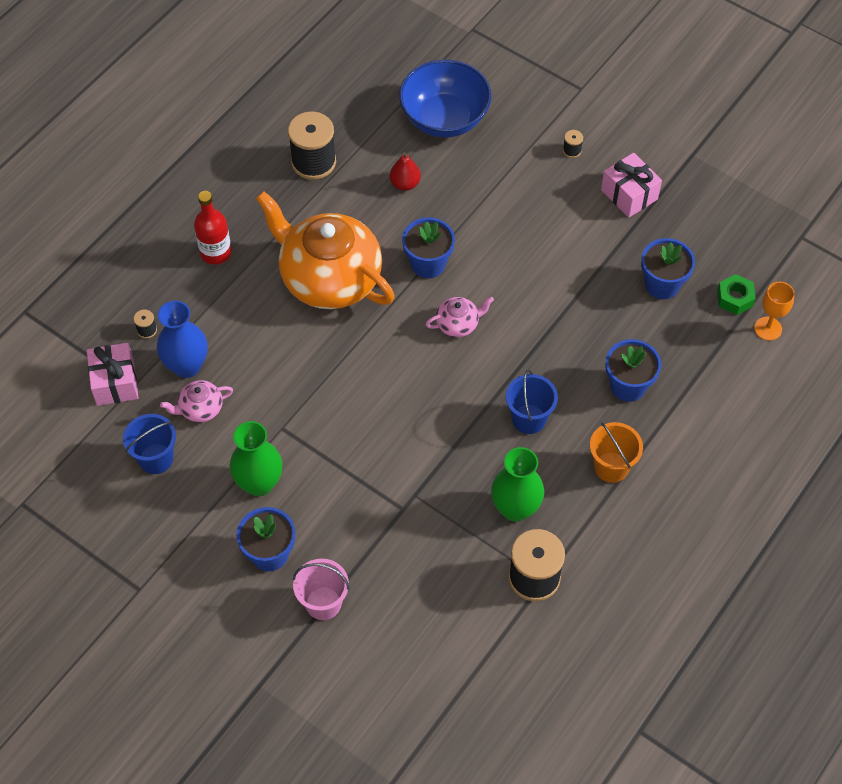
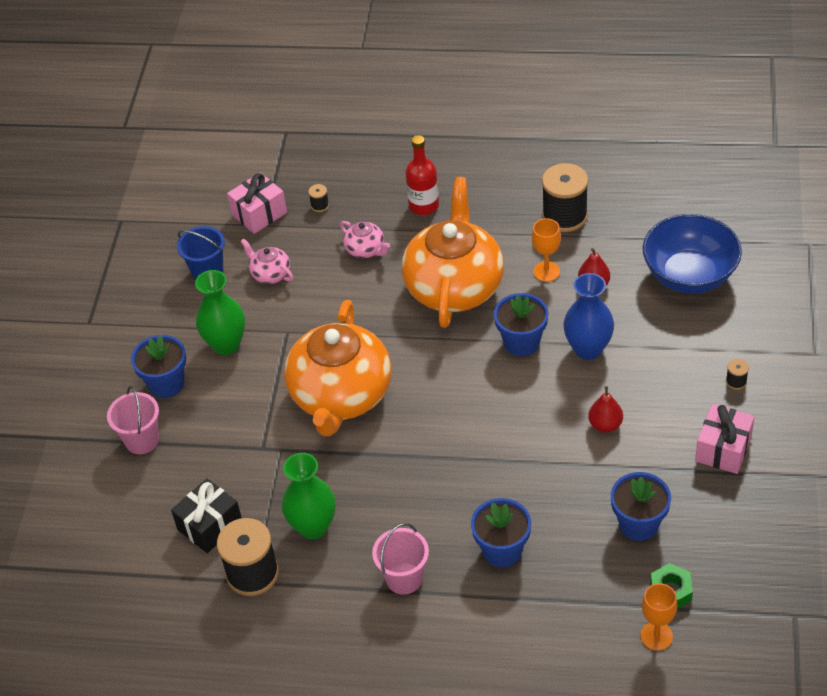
camera: 65 degrees right, 10 degrees down
blue vase [157,301,208,378] -> blue vase moved to [563,273,614,360]
pink teapot [425,296,494,337] -> pink teapot moved to [340,221,390,258]
blue bucket [506,370,558,434] -> none
orange bucket [590,422,643,483] -> pink bucket [372,523,429,595]
none -> black gift [171,479,242,553]
none -> orange teapot [284,300,391,436]
none -> orange goblet [532,218,561,282]
none -> red pear [588,386,623,432]

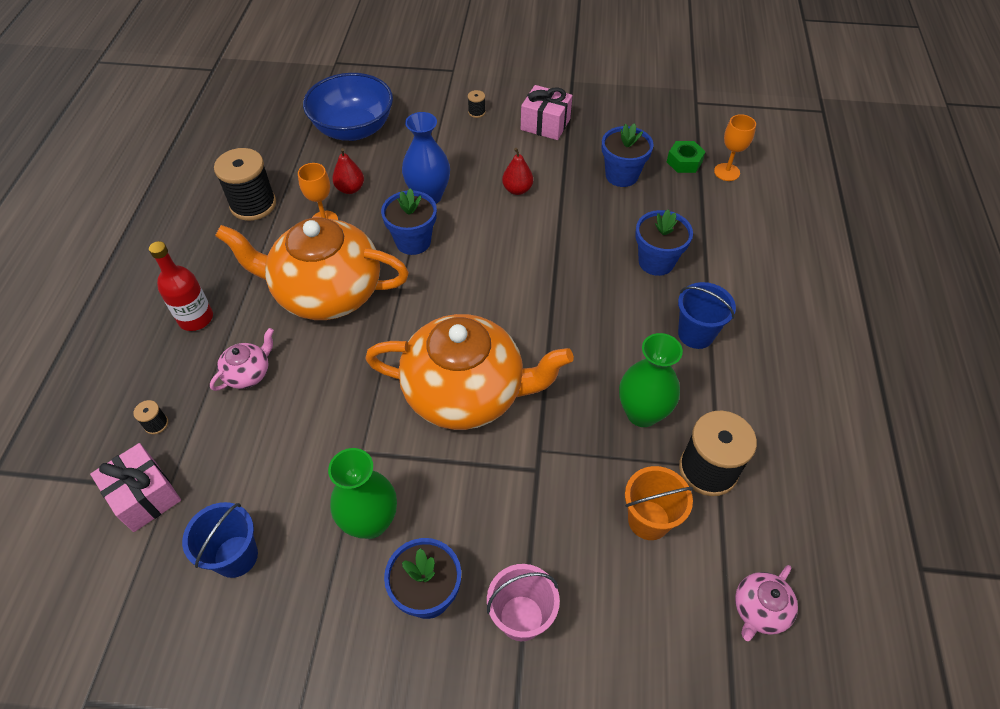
camera: 95 degrees left, 5 degrees up
black gift [171,479,242,553] -> orange bucket [625,466,693,540]
pink teapot [240,238,293,284] -> pink teapot moved to [735,565,798,641]
pink bucket [372,523,429,595] -> blue bucket [678,282,736,349]

